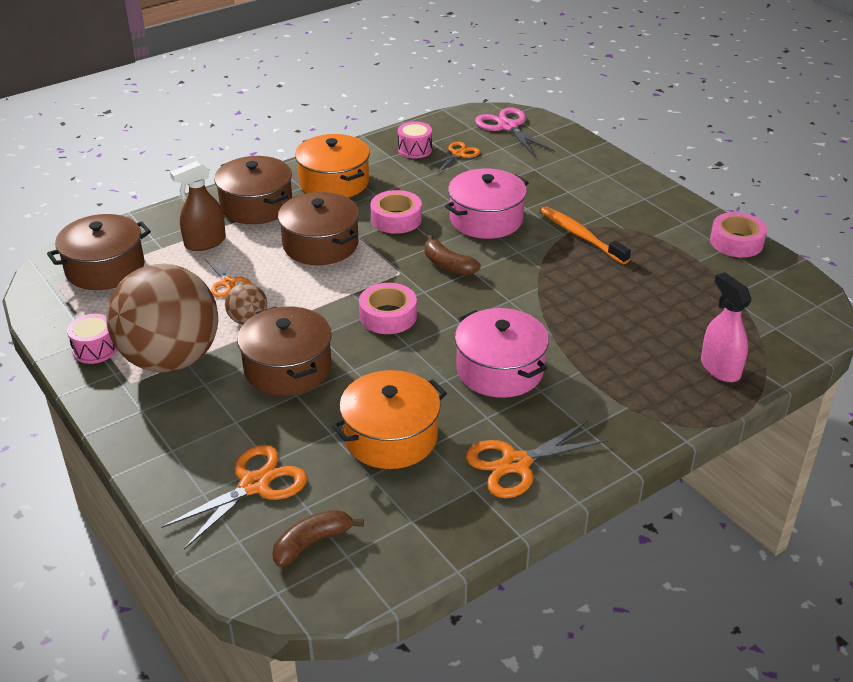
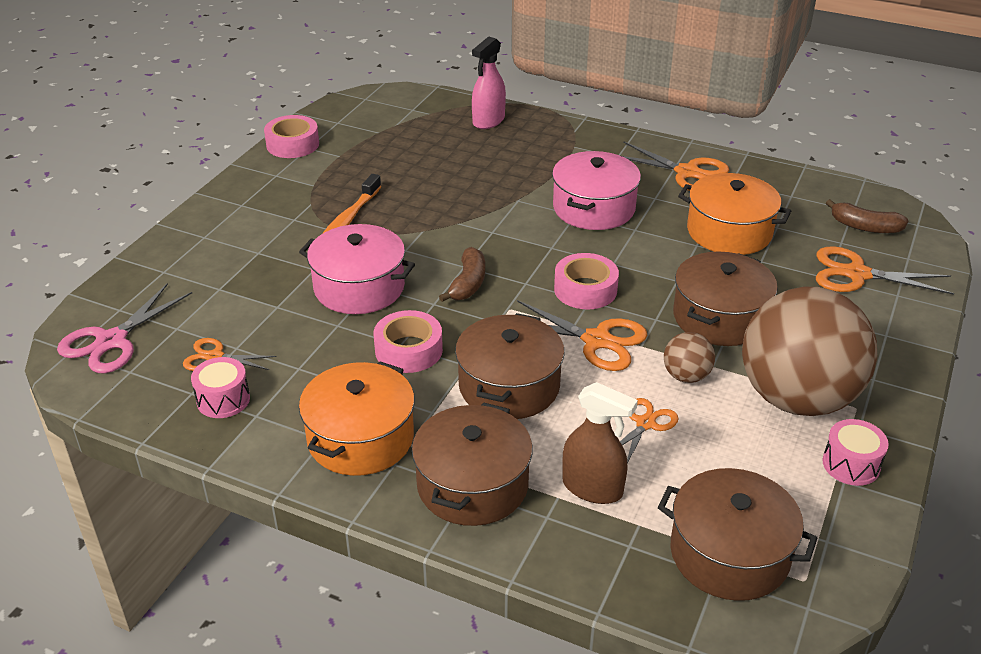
camera: 120 degrees left, 0 degrees up
none -> orange scissors [517,300,648,371]

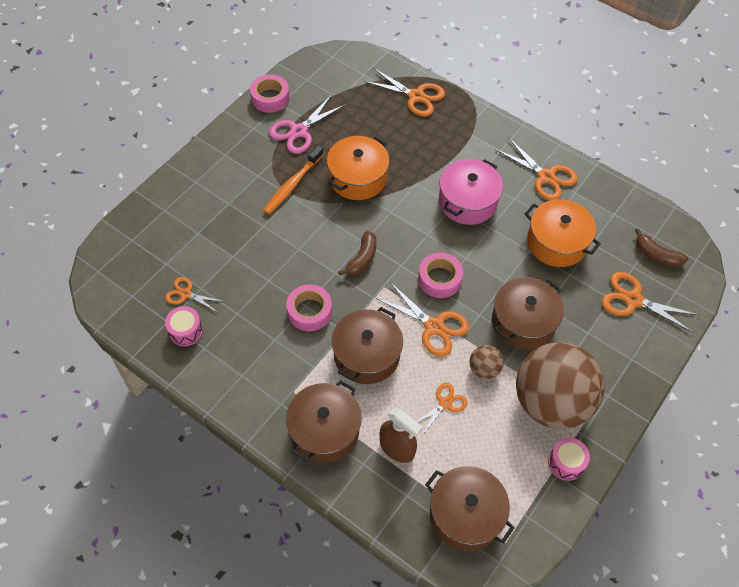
camera: 10 degrees right, 20 degrees up
pink scissors [57,283,192,373] -> pink scissors moved to [269,96,346,154]
pink pot [299,224,415,314] -> none
orange pot [299,361,415,476] -> orange pot moved to [327,136,390,200]
pink spray bottle [472,36,506,129] -> orange scissors [364,68,445,117]

